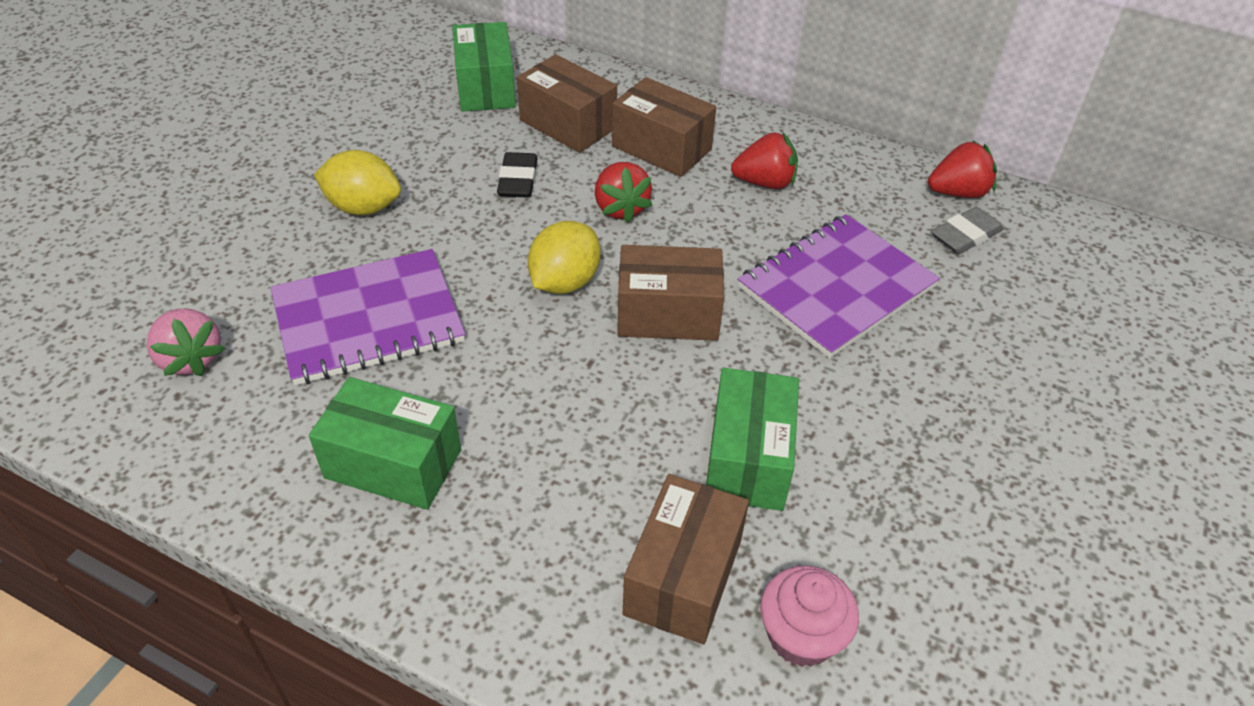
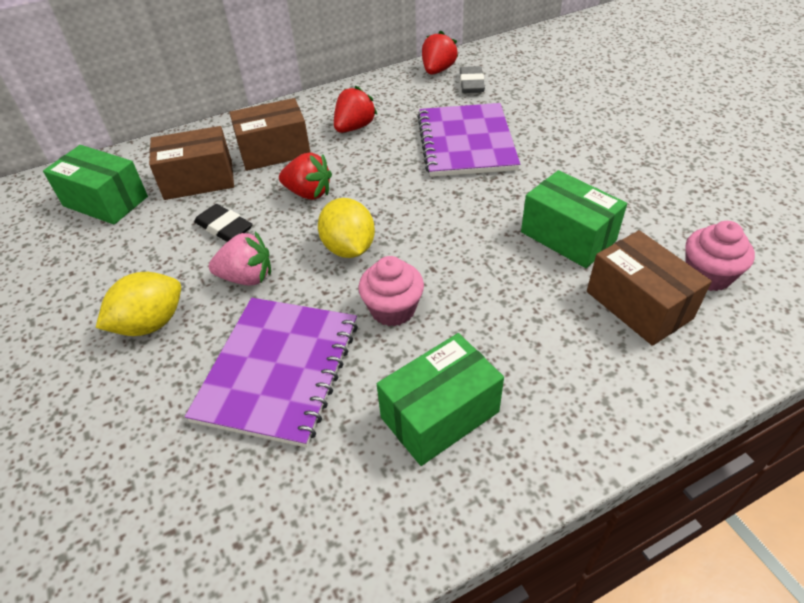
camera: 50 degrees left, 0 degrees up
pink strawberry [147,309,225,376] -> pink strawberry moved to [209,232,271,285]
brown box [617,245,724,341] -> none
none -> pink cupcake [358,256,424,326]

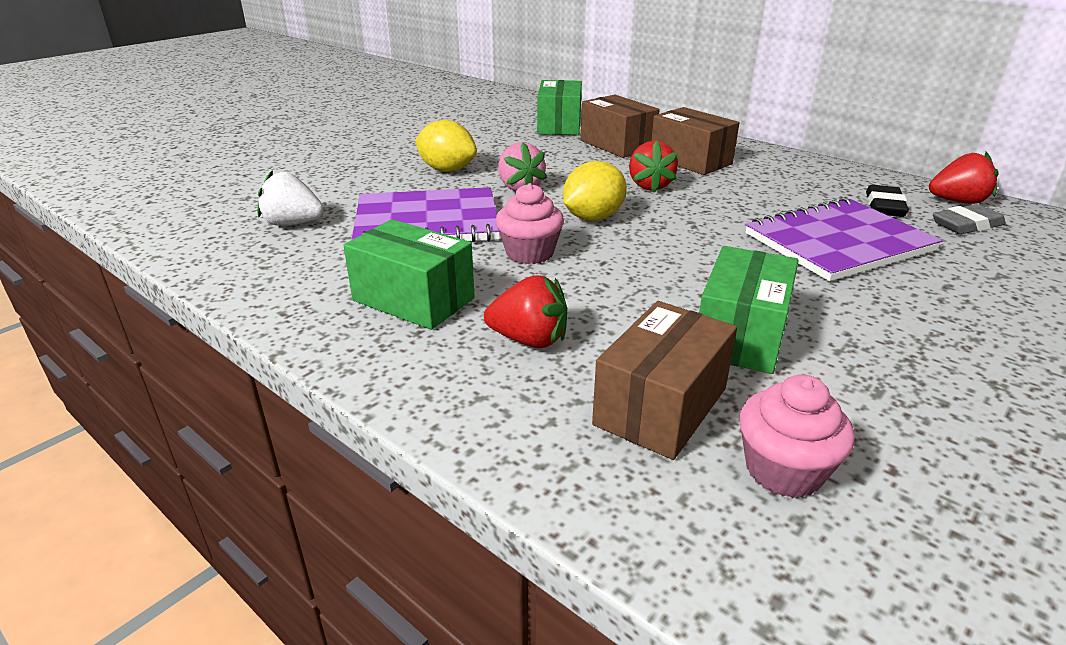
camera: 65 degrees right, 15 degrees down
black eraser [194,204,253,242] -> black eraser moved to [866,185,909,217]
red strawberry [334,85,378,133] -> red strawberry moved to [484,275,567,348]
none -> white strawberry [257,170,324,226]

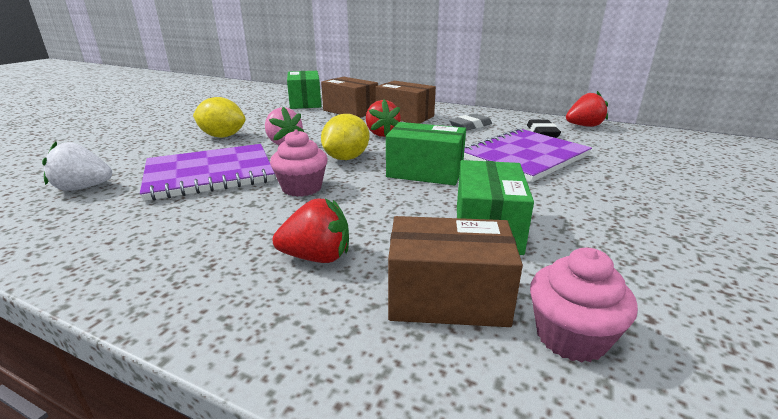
camera: 15 degrees left, 5 degrees down
green box [343,219,475,330] -> green box moved to [386,122,466,186]
brown box [592,301,737,460] -> brown box turned 75 degrees clockwise [388,216,523,327]
grey eraser [933,204,1006,234] -> grey eraser moved to [449,114,492,131]

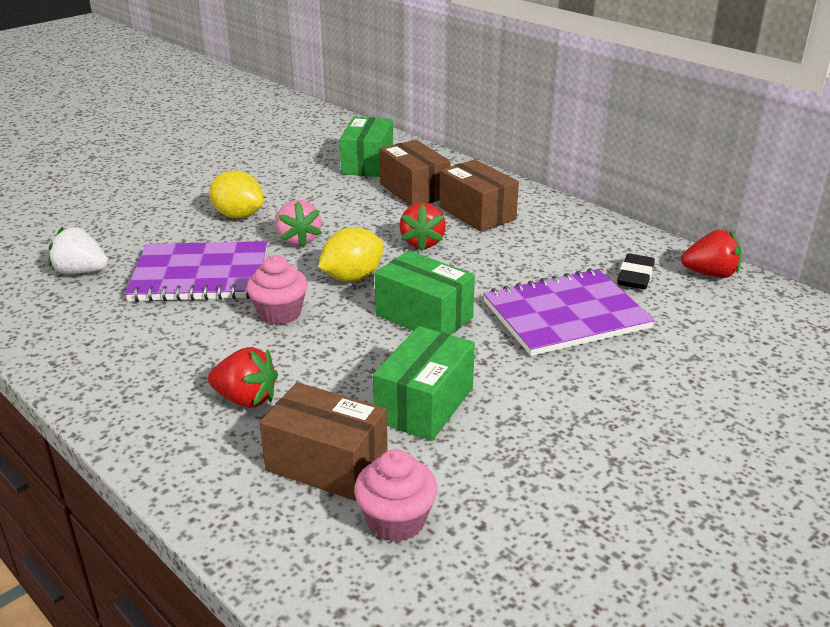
camera: 20 degrees right, 5 degrees up
grey eraser [449,114,492,131] -> none

